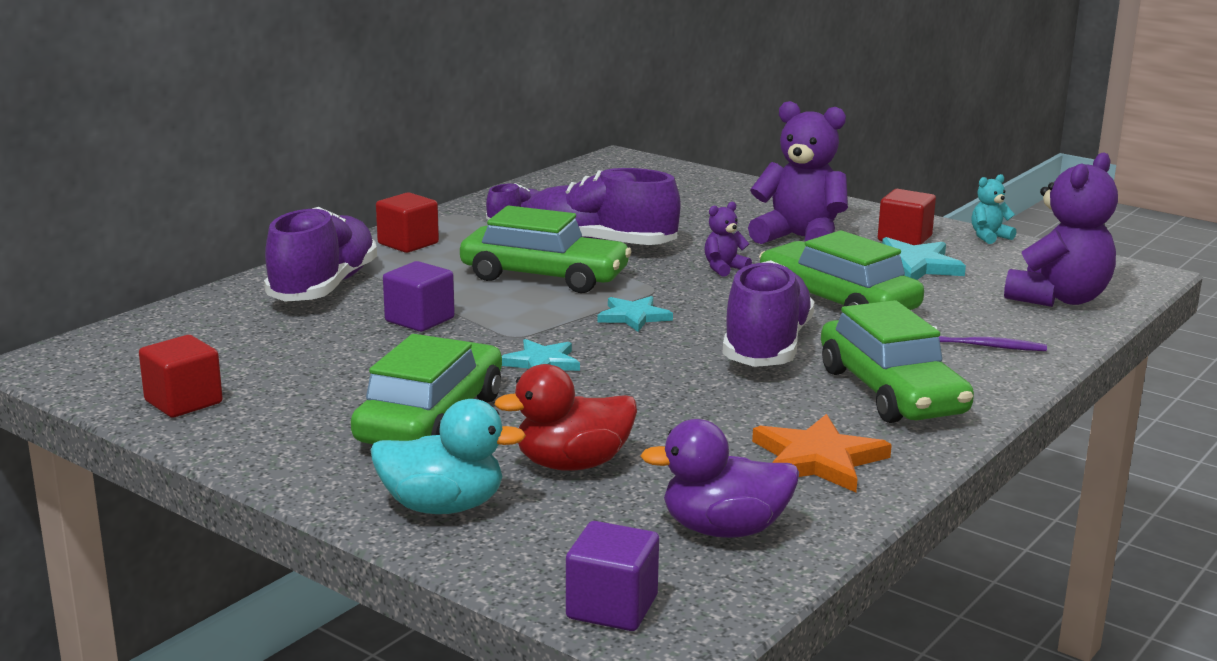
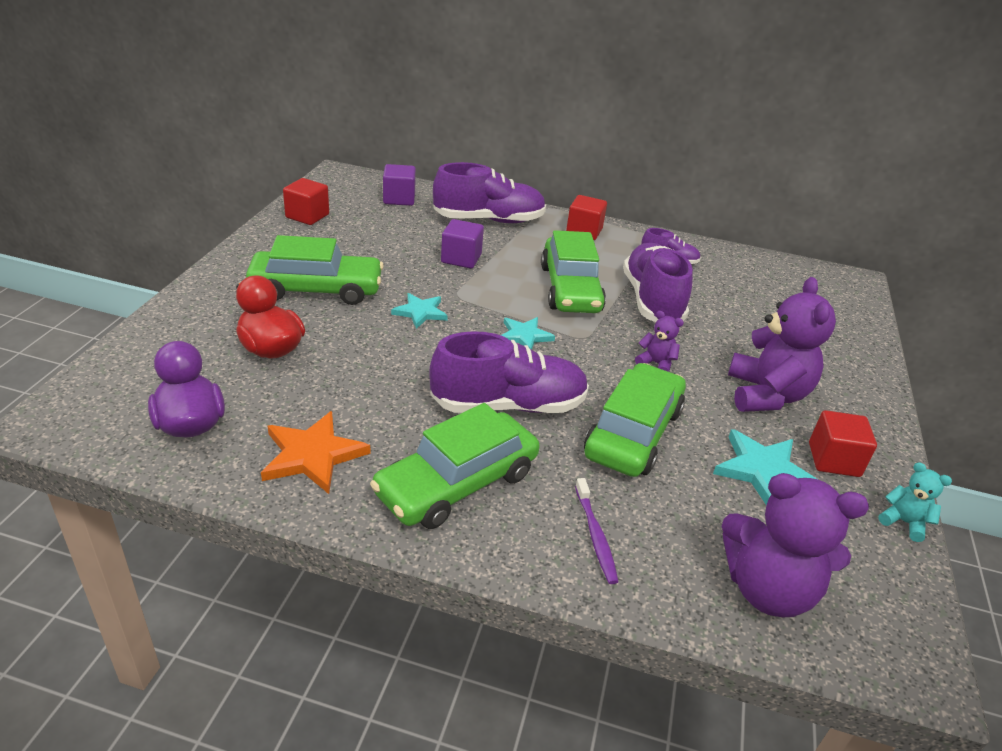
camera: 65 degrees right, 15 degrees up
turquoise duck [370,399,526,514] -> none
purple cube [566,521,659,631] -> purple cube moved to [383,164,416,206]

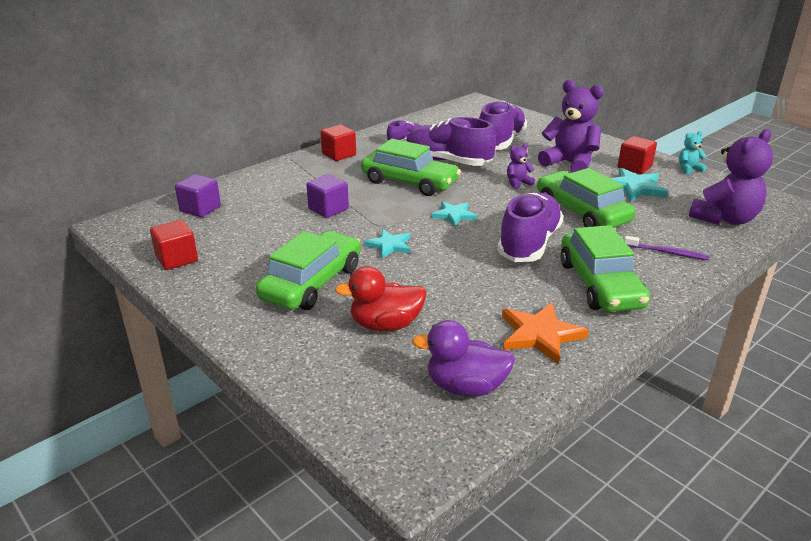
camera: 55 degrees left, 5 degrees down
purple shoe [433,162,546,223] -> purple shoe moved to [479,100,527,150]

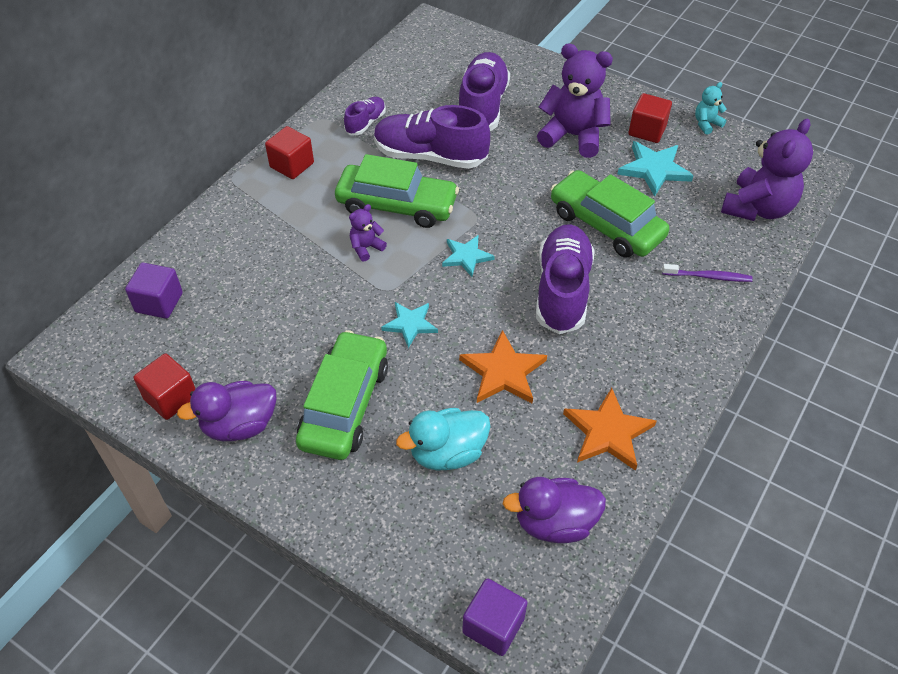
camera: 15 degrees left, 20 degrees up
purple cube [306,174,349,218] -> purple cube moved to [462,578,528,656]
red duck [335,266,427,331] -> turquoise duck [396,408,491,471]
purple teddy bear [507,143,535,189] -> purple teddy bear moved to [349,204,387,262]
green car [561,225,650,312] -> none
none -> purple duck [177,381,276,441]
none -> orange star [459,330,547,404]

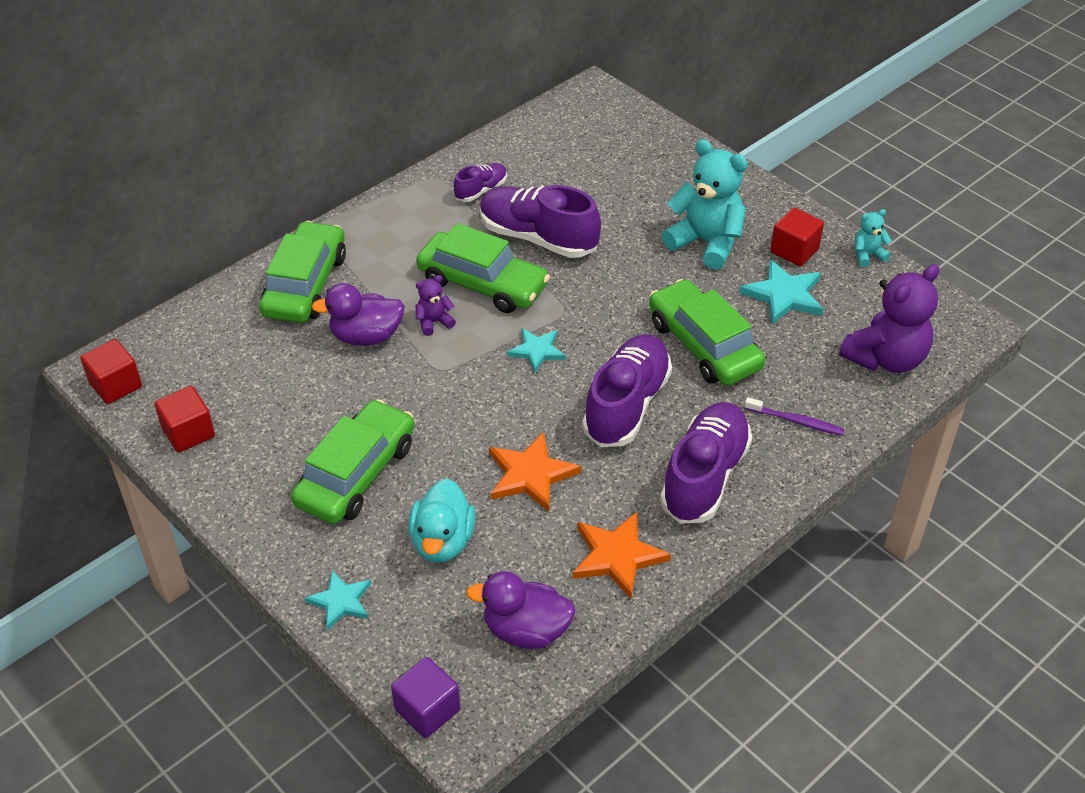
camera: 15 degrees right, 5 degrees down
purple cube [125,263,183,319] -> none
purple duck [177,381,276,441] -> purple duck moved to [311,283,405,346]
red cube [265,126,314,179] -> red cube moved to [80,339,142,404]
turquoise star [381,302,438,348] -> turquoise star moved to [304,570,371,630]
turquoise duck [396,408,491,471] -> turquoise duck turned 75 degrees counterclockwise [408,478,476,563]
purple shoe [459,52,510,131] -> purple shoe moved to [660,402,752,524]
purple teddy bear [537,44,613,158] -> turquoise teddy bear [662,139,748,270]
none -> green car [259,221,346,323]

